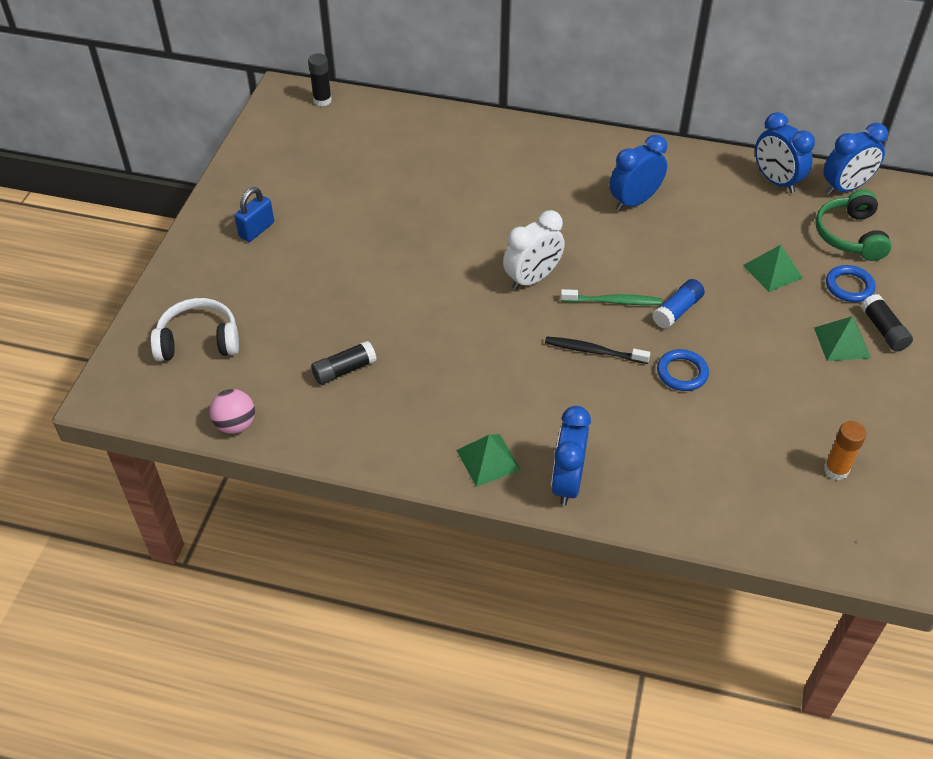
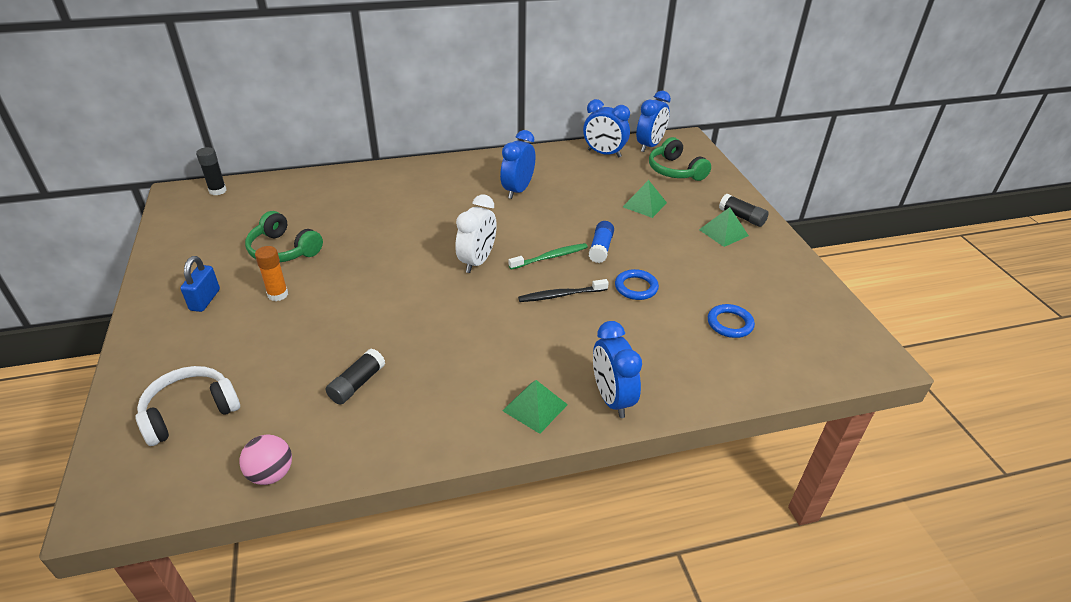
camera: 30 degrees left, 10 degrees down
orange glue stick [824,421,866,480] -> orange glue stick moved to [255,246,288,301]
blue ring [826,265,875,302] -> blue ring moved to [708,304,755,338]
none -> green headphones [245,211,323,262]

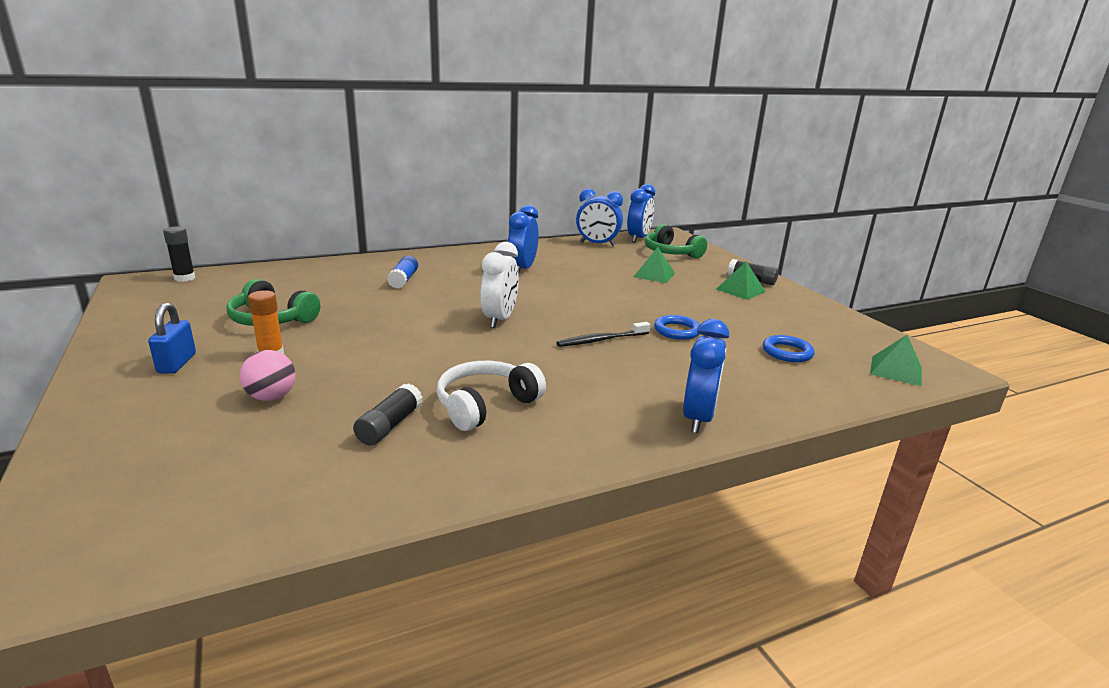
camera: 10 degrees left, 15 degrees down
white headphones [136,366,240,446] -> white headphones moved to [437,361,546,431]
pink ball [239,435,292,485] -> pink ball moved to [240,350,296,401]
green pyramid [502,380,568,434] -> green pyramid moved to [870,335,922,386]
green toothbrush [509,243,588,270] -> none
blue glue stick [589,221,614,263] -> blue glue stick moved to [387,255,418,288]
blue clock [593,321,642,418] -> blue clock turned 135 degrees counterclockwise [683,319,729,433]

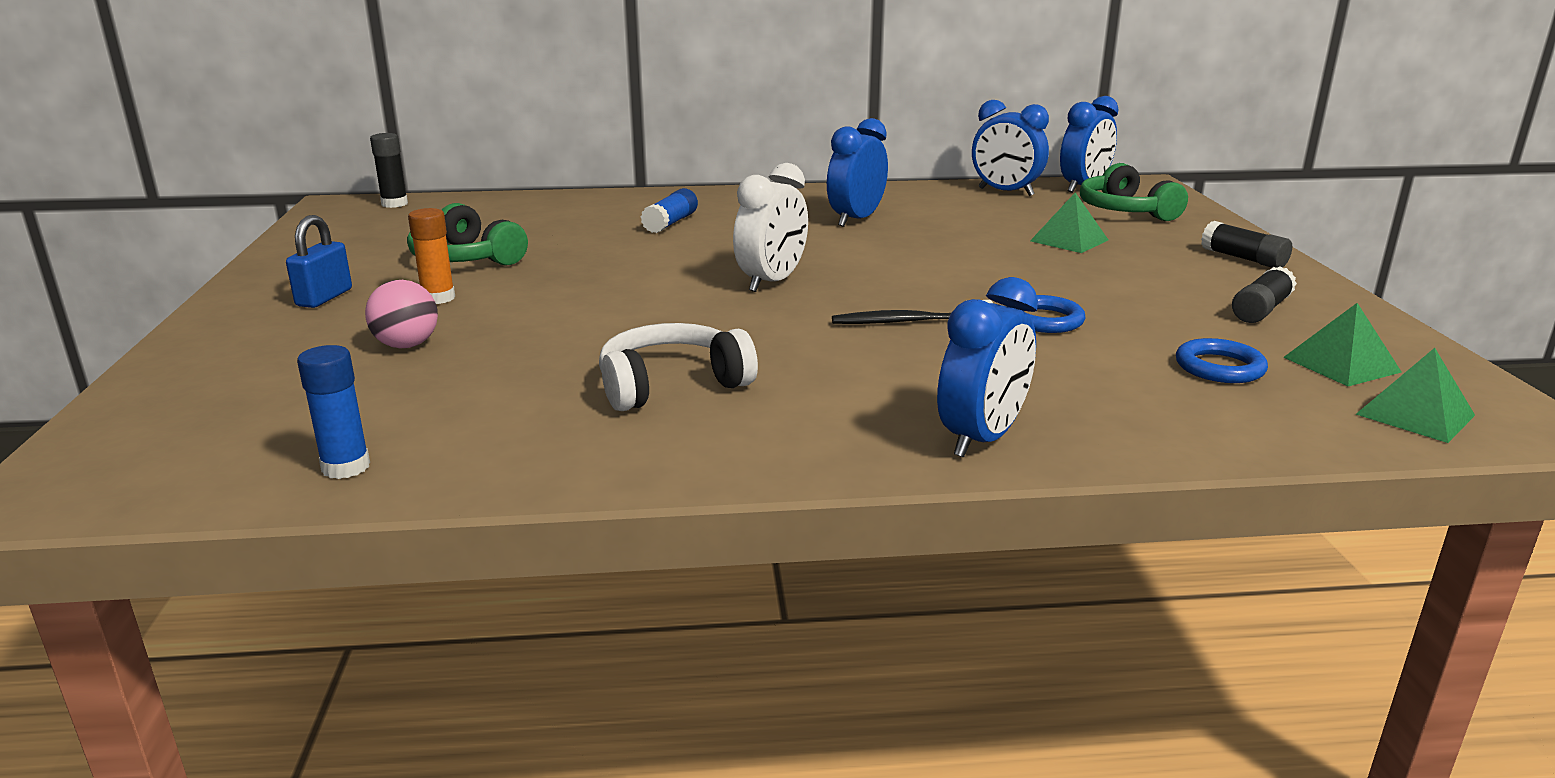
camera: 20 degrees right, 0 degrees up
black glue stick [353,383,422,445] -> black glue stick moved to [1232,266,1297,323]
green pyramid [716,261,766,300] -> green pyramid moved to [1283,303,1401,386]
none -> blue glue stick [297,345,370,479]

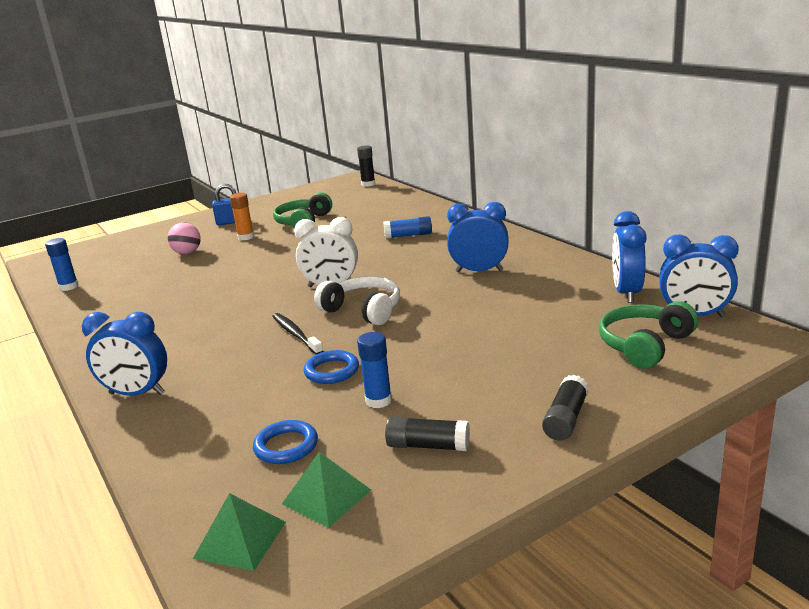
camera: 65 degrees right, 0 degrees up
white headphones [599,323,758,411] -> white headphones moved to [314,276,400,325]
green pyramid [1030,192,1108,253] -> none
none -> blue glue stick [357,332,392,408]

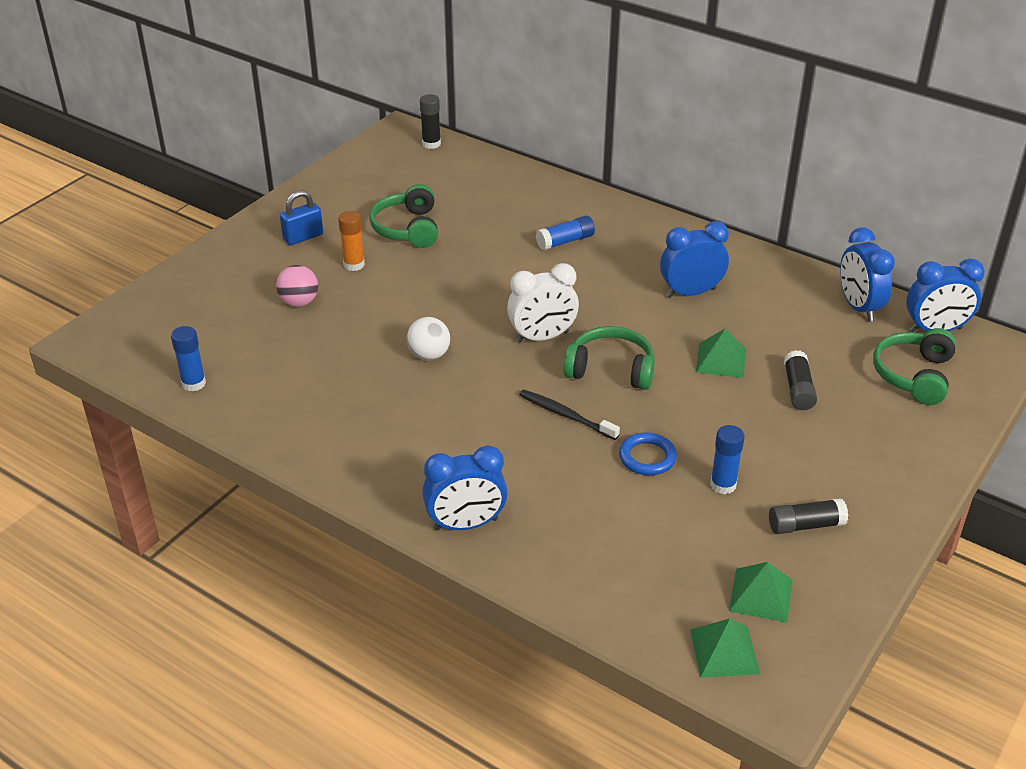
camera: 25 degrees left, 15 degrees up
blue ring [253,420,318,464] -> none
white headphones [314,276,400,325] -> green headphones [563,326,655,390]
black glue stick [542,375,589,441] -> black glue stick moved to [784,350,817,410]
none -> white ball [407,317,450,361]
none -> green pyramid [696,328,746,378]

